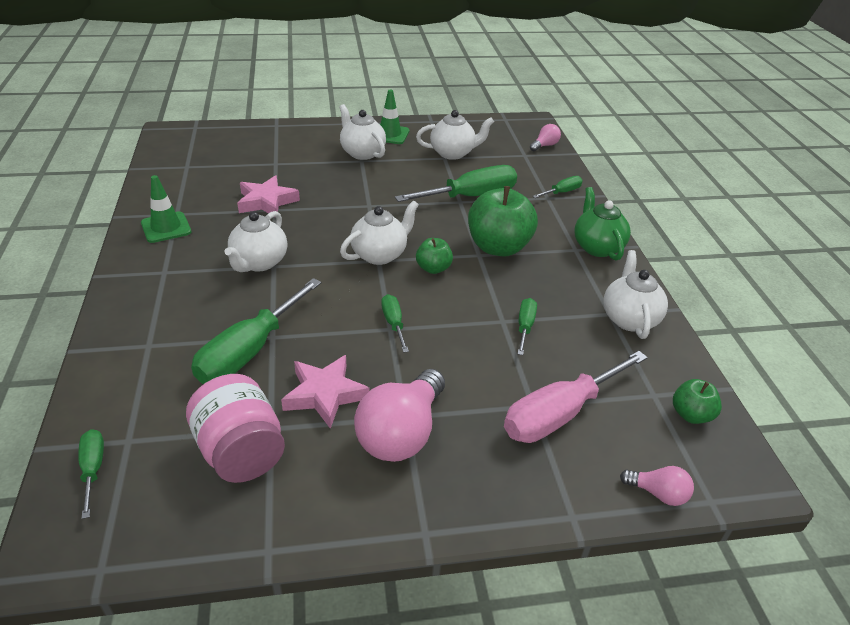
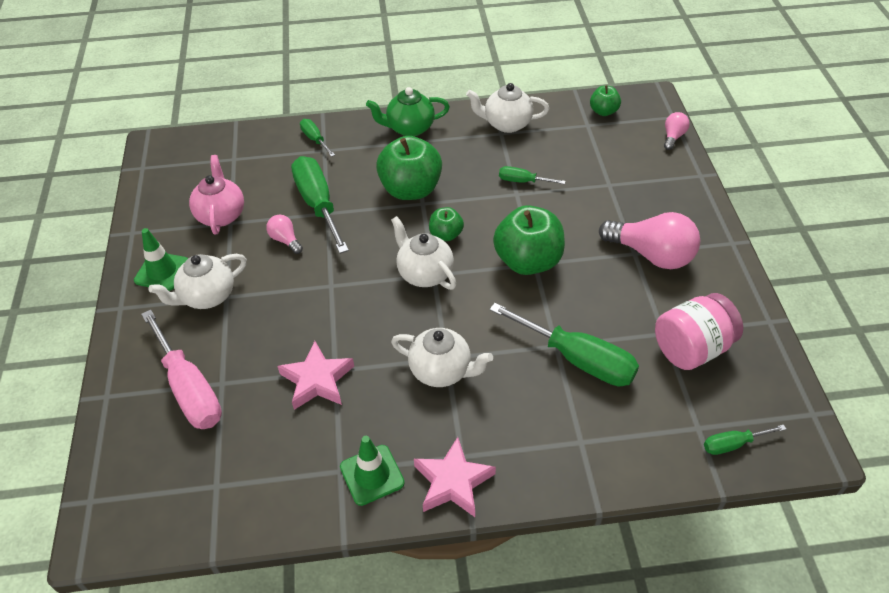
camera: 85 degrees left, 10 degrees up
pink star [281,355,370,429] -> pink star moved to [414,437,496,517]
green screwdriver [381,294,409,353] -> green apple [493,205,565,275]
white teapot [416,110,494,160] -> pink teapot [189,155,244,235]
pink screwdriver [504,351,648,443] -> pink screwdriver moved to [141,309,222,429]
pink light bulb [530,124,561,151] -> pink light bulb moved to [266,214,303,254]

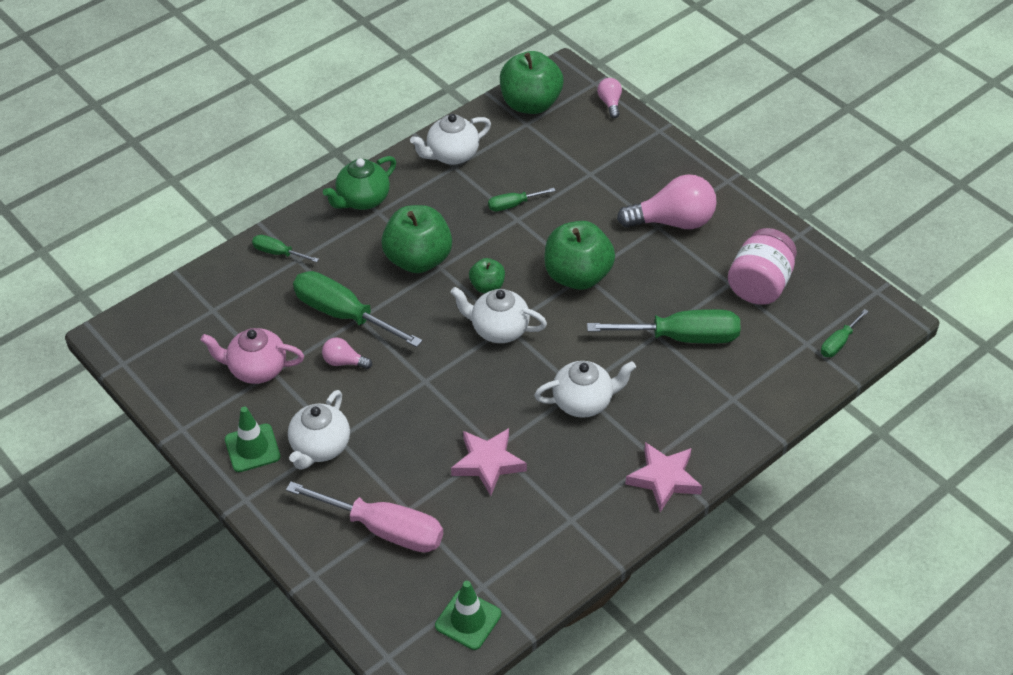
camera: 35 degrees left, 0 degrees up
pink teapot [189,155,244,235] -> pink teapot turned 45 degrees counterclockwise [201,328,304,384]
green traffic cone [340,436,405,506] -> green traffic cone moved to [435,581,501,650]
green apple [590,85,621,116] -> green apple [500,51,564,114], size x1.95

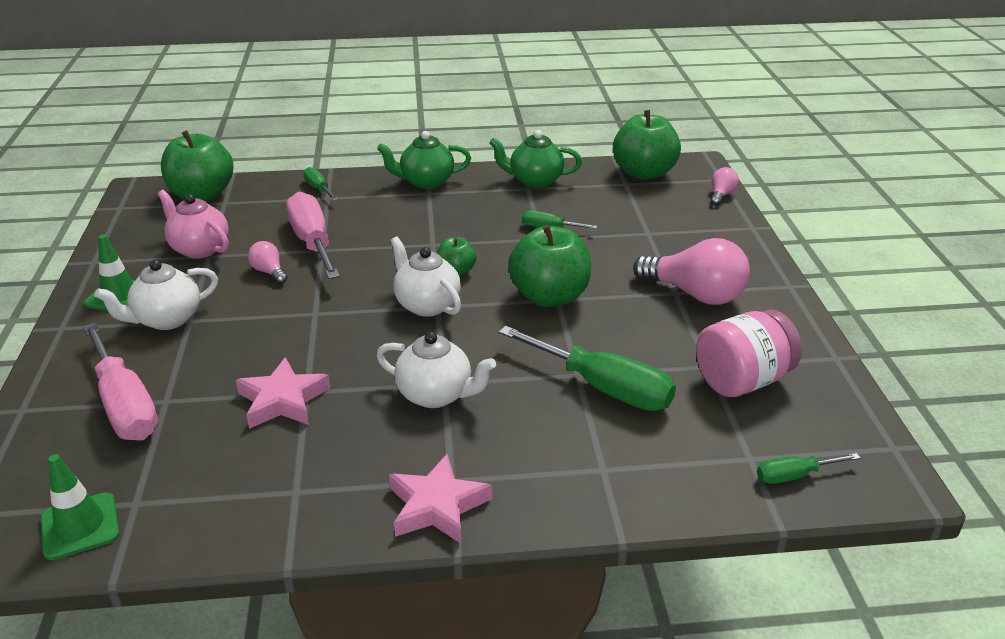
camera: 35 degrees right, 15 degrees down
green screwdriver [293,271,422,347] -> pink screwdriver [286,192,340,279]
green apple [381,205,452,273] -> green apple moved to [161,130,234,201]
white teapot [410,114,491,165] -> green teapot [490,130,582,188]

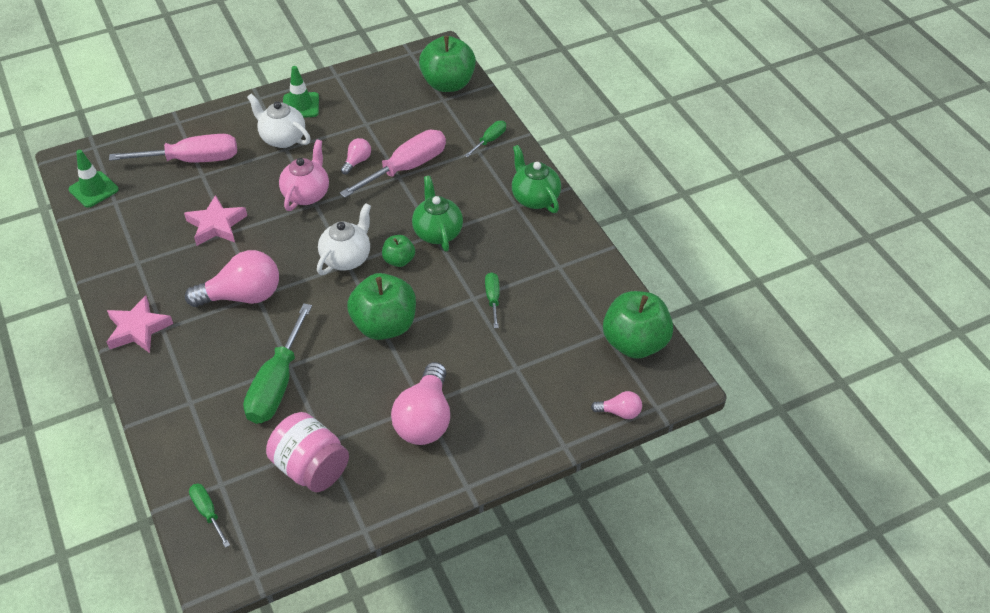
camera: 70 degrees right, 15 degrees up
pink screwdriver [83,323,158,440] -> pink screwdriver turned 135 degrees counterclockwise [109,134,237,162]
pink teapot [158,190,229,259] -> pink teapot moved to [279,139,329,211]
white teapot [376,332,496,408] -> pink light bulb [185,250,279,307]
green teapot [490,130,582,188] -> green teapot moved to [412,176,463,251]

